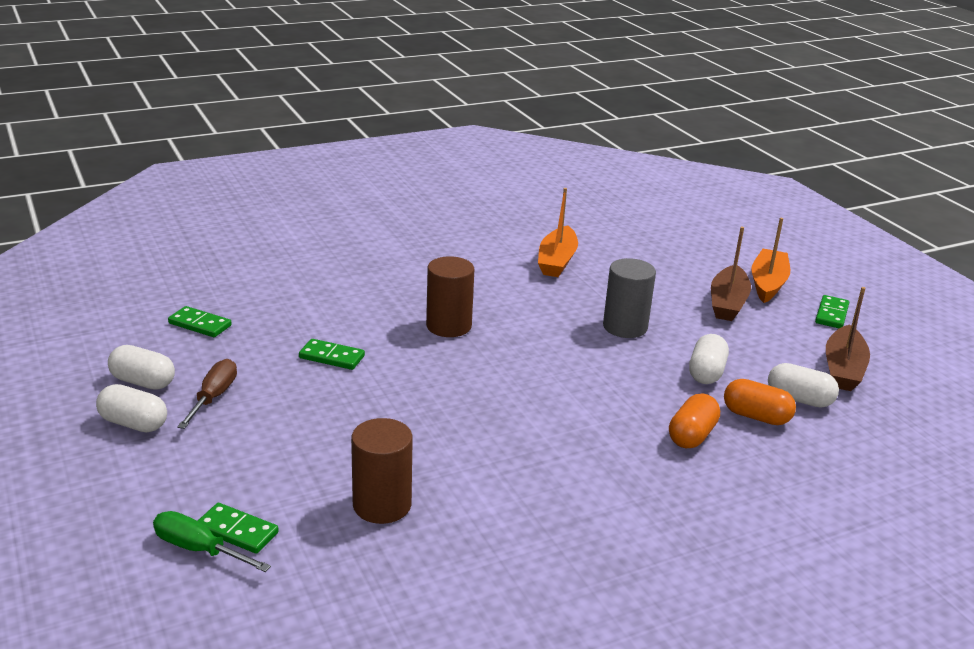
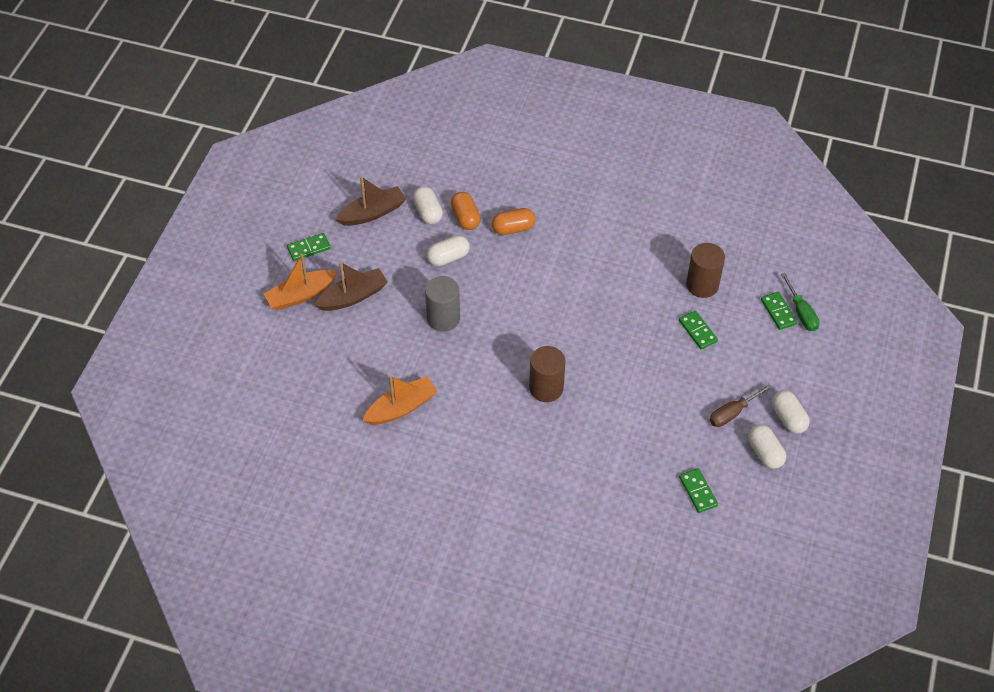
camera: 135 degrees left, 25 degrees up
green domino [299,339,365,370] -> green domino moved to [679,311,718,349]

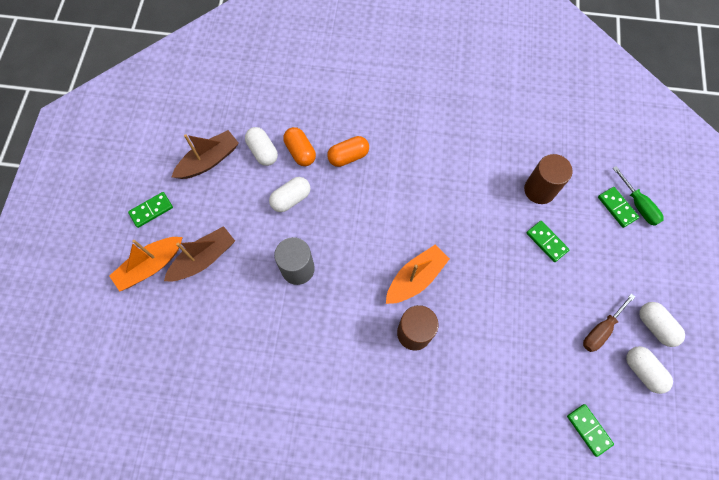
camera: 10 degrees left, 15 degrees up
orange boat [362,375,438,425] -> orange boat moved to [386,245,450,304]

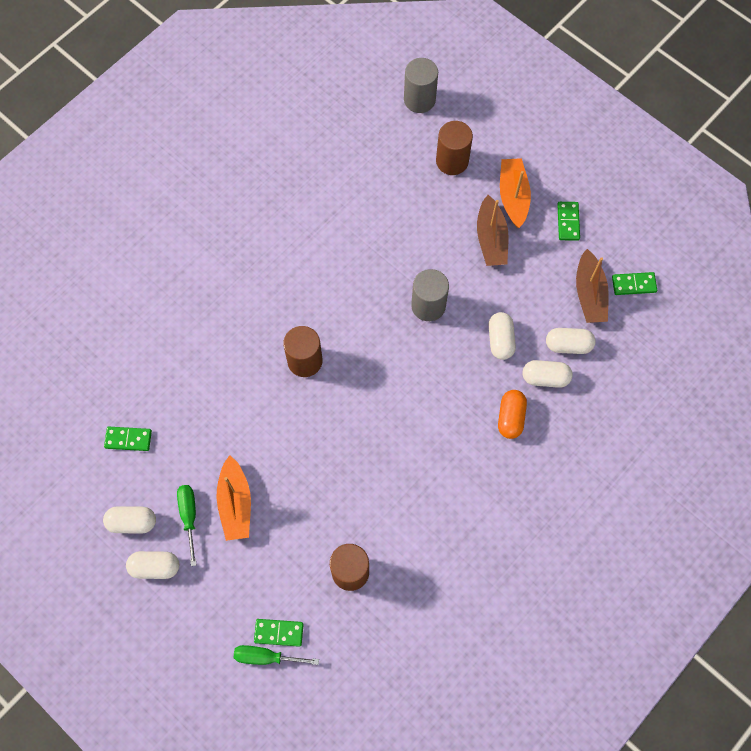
camera: 125 degrees right, 0 degrees up
orange capsule [283,127,316,166] -> white capsule [523,360,573,388]
orange boat [386,245,450,304] -> orange boat moved to [217,455,251,541]
green domino [526,221,570,262] -> green domino moved to [612,272,657,295]
brown screwdriver [583,293,635,352] -> green screwdriver [177,485,197,566]
none -> grey cylinder [404,58,438,113]
none -> brown cylinder [436,121,473,175]

